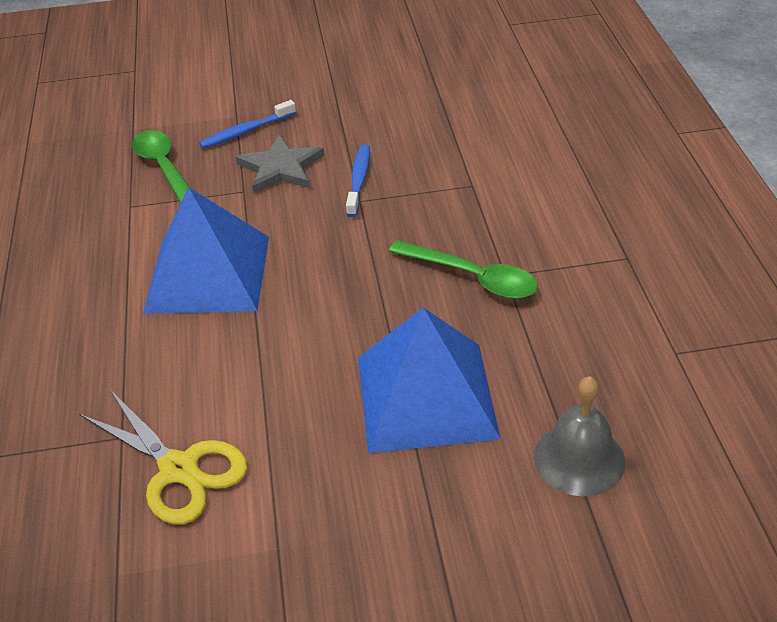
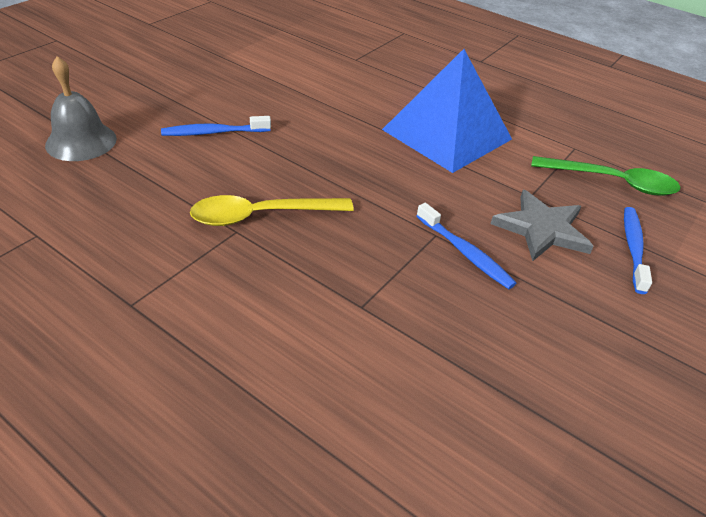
camera: 130 degrees right, 0 degrees up
yellow scissors [79,390,248,525] -> none
blue pyramid [358,307,500,453] -> blue toothbrush [161,116,271,136]
green spoon [388,240,538,299] -> yellow spoon [190,195,354,226]

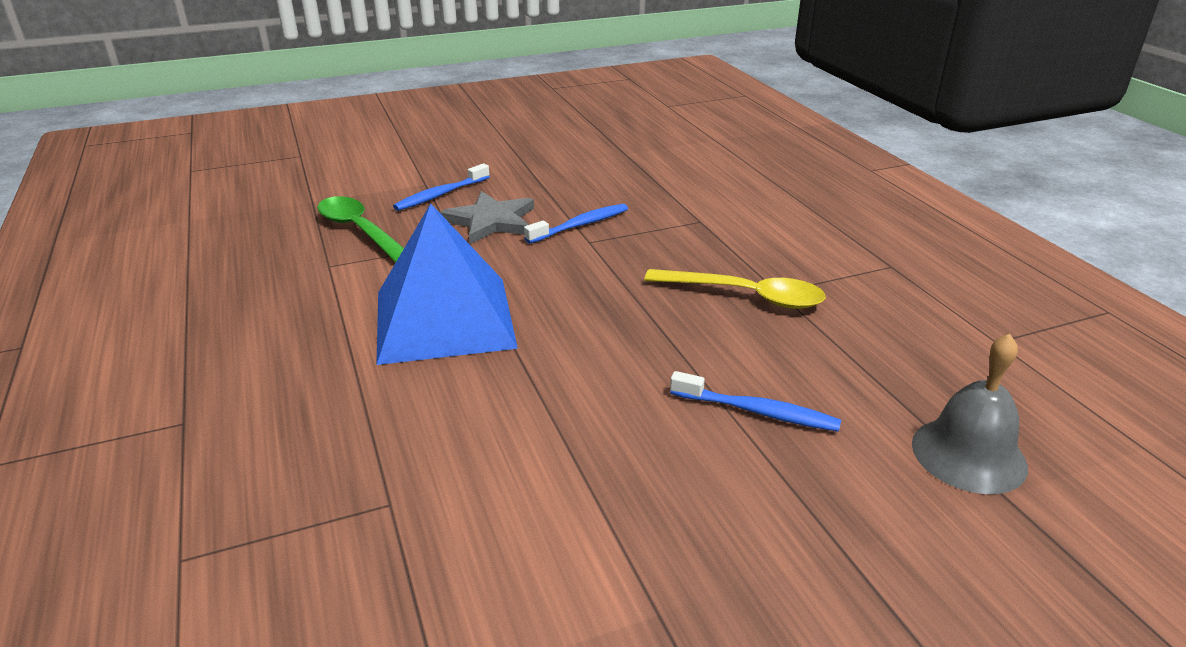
camera: 145 degrees left, 10 degrees down
blue toothbrush [416,203,516,289] -> blue toothbrush turned 60 degrees clockwise [524,204,628,244]

